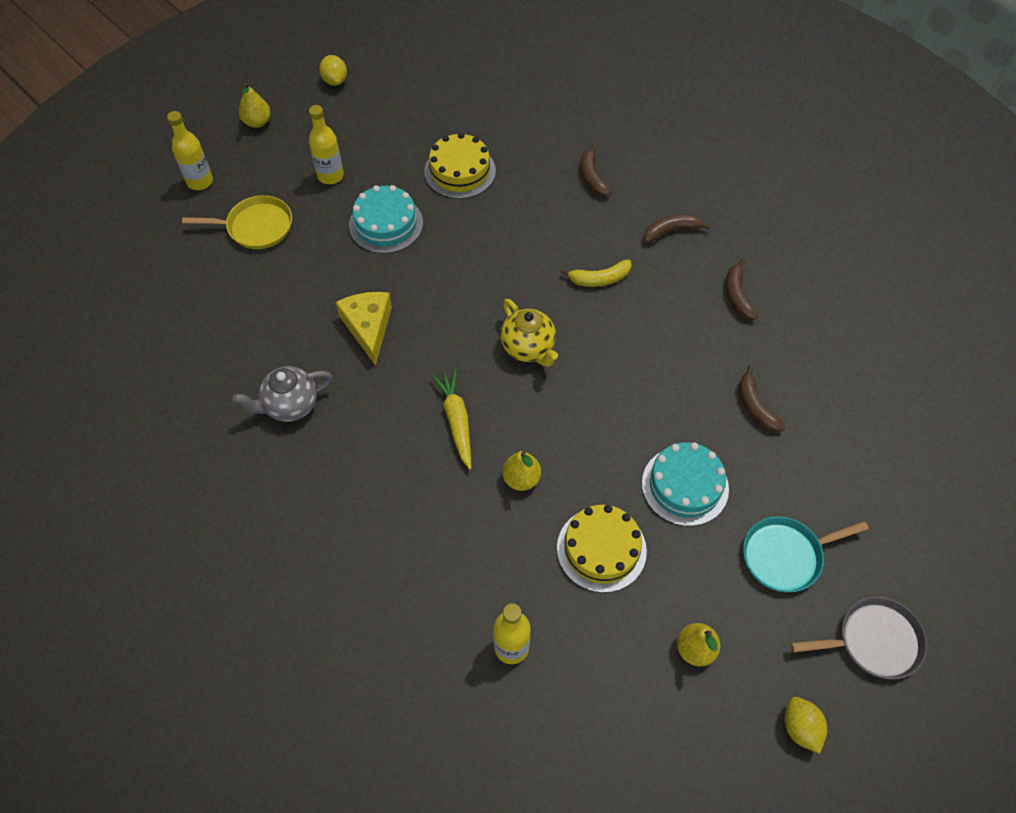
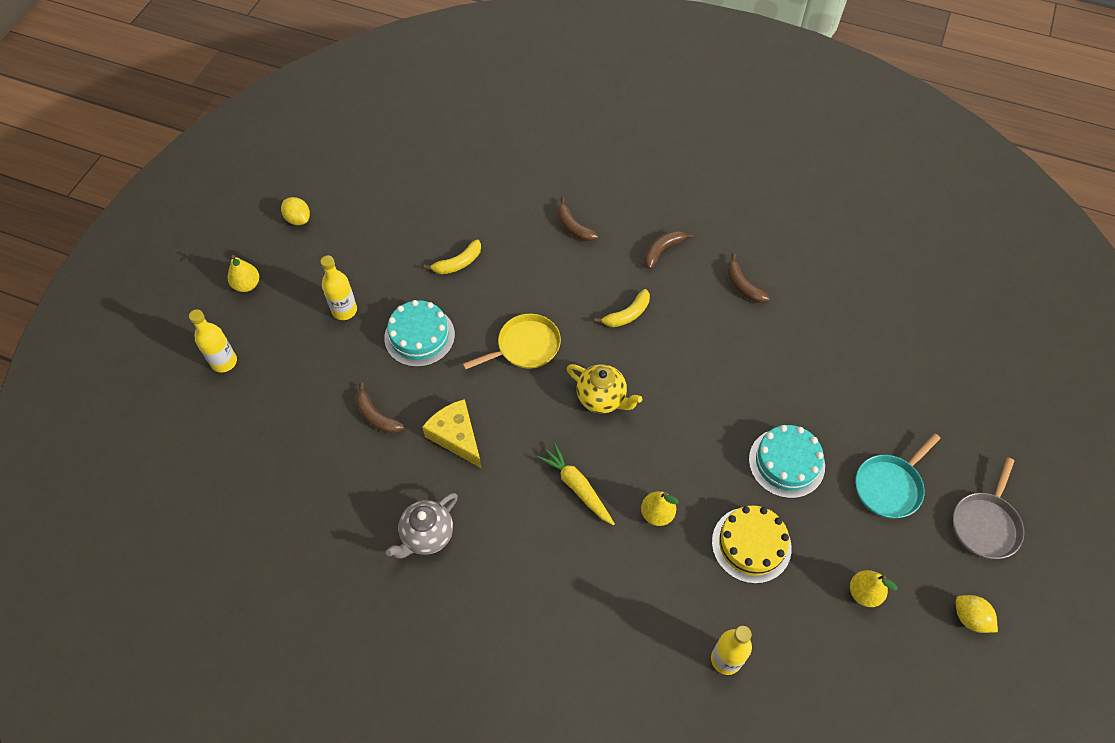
camera: 25 degrees left, 0 degrees up
yellow pan [182,195,292,249] -> yellow pan moved to [463,314,561,370]
yellow cake [424,133,496,199] -> yellow banana [424,239,481,274]
brown banana [739,365,785,432] -> brown banana moved to [355,383,404,434]
grey pan [791,597,927,679] -> grey pan turned 150 degrees clockwise [953,457,1024,559]

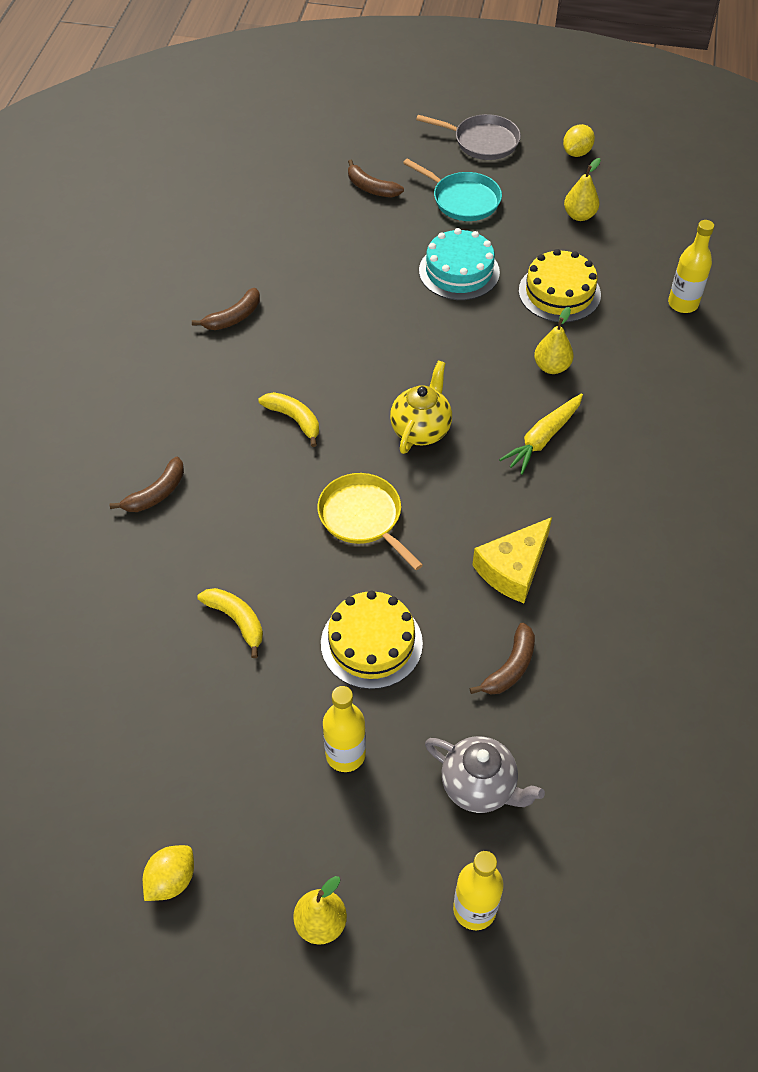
camera: 100 degrees left, 5 degrees down
turquoise cake [384,300,455,367] -> yellow cake [321,590,423,689]
grey teapot [386,493,458,559] -> grey teapot moved to [425,736,545,813]
brown banana [644,230,694,269] -> brown banana moved to [348,160,404,197]

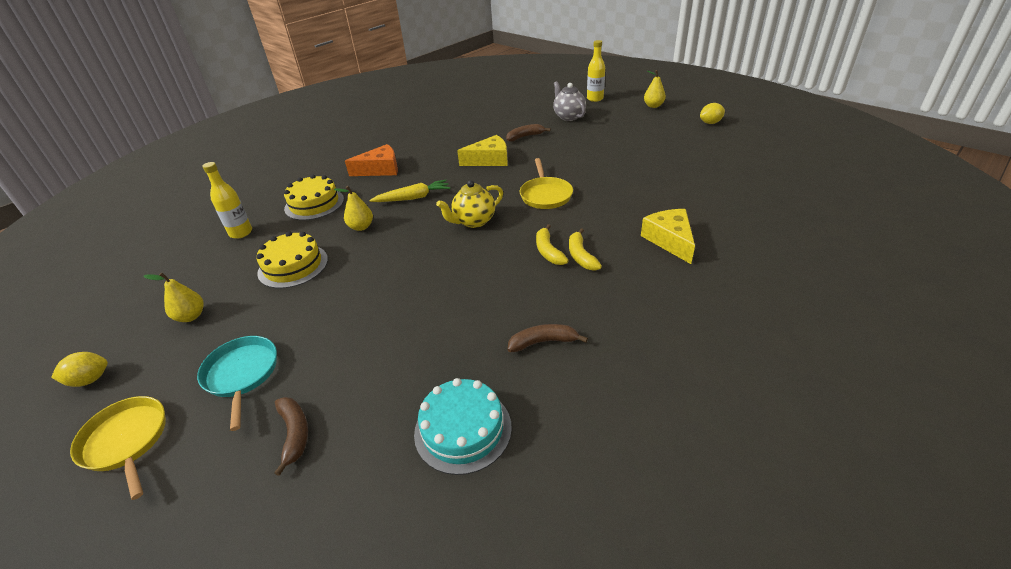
camera: 145 degrees left, 15 degrees down
brown banana [110,457,184,512] -> yellow cheese [641,209,695,264]
yellow banana [197,588,263,658] -> yellow banana moved to [569,228,602,271]
yellow cake [321,590,423,689] -> yellow cake moved to [284,174,344,220]
yellow bottle [323,686,366,772] -> none
grey pan [416,114,521,160] -> yellow pan [70,396,166,500]
turquoise cake [419,228,500,300] -> turquoise cake moved to [414,378,512,475]
none -> orange cheese [345,144,398,176]

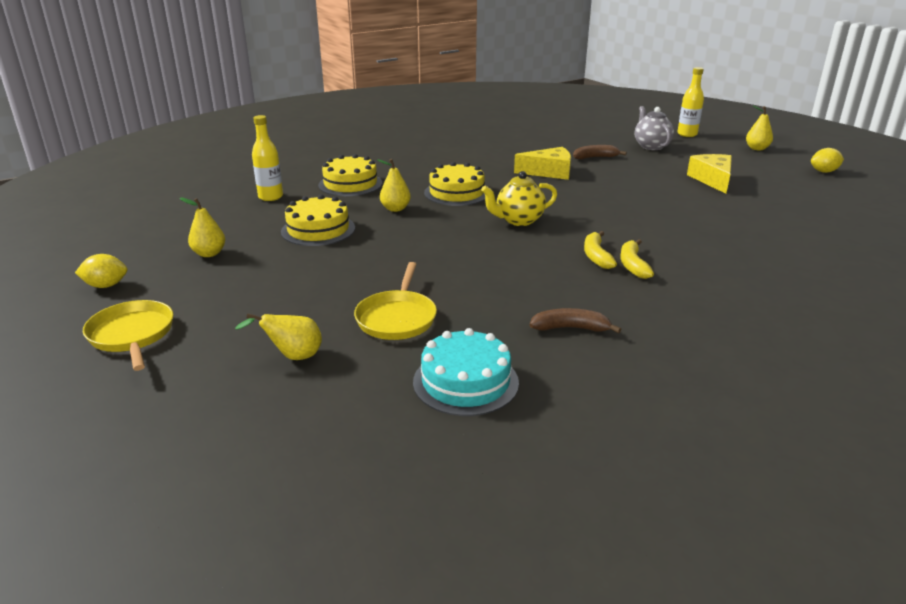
camera: 10 degrees right, 10 degrees down
turquoise pan [197,336,277,431] -> none
brown banana [274,397,308,476] -> yellow pear [235,313,322,360]
orange cheese [345,144,398,176] -> none
yellow carrot [369,180,450,202] -> yellow cake [424,162,485,206]
yellow pan [520,158,573,209] -> yellow pan moved to [354,262,437,340]
yellow cheese [641,209,695,264] -> yellow cheese moved to [687,154,732,194]

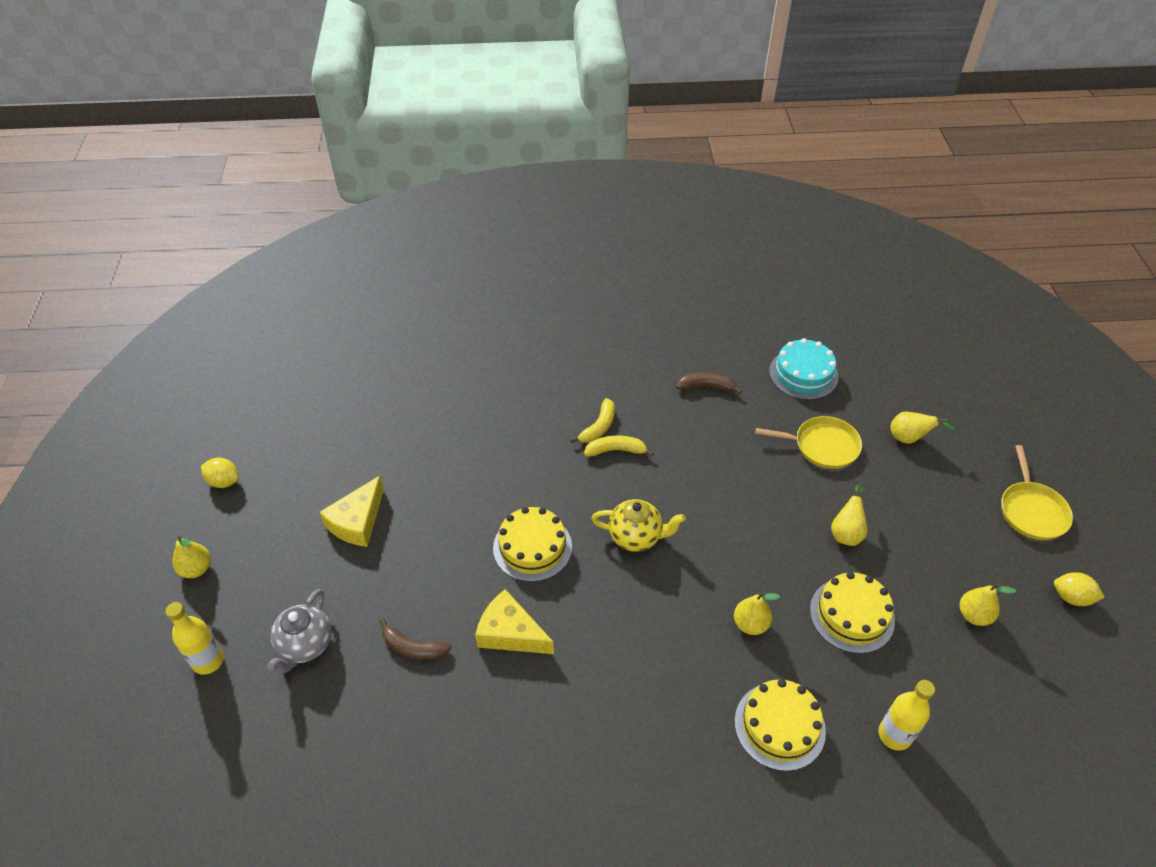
camera: 150 degrees left, 20 degrees up
yellow pan [354,262,437,340] -> yellow pan turned 60 degrees clockwise [755,416,862,469]
yellow cake [424,162,485,206] -> yellow cake moved to [493,507,572,582]
brown banana [530,308,622,334] -> brown banana turned 150 degrees clockwise [676,372,742,394]
yellow banana [584,231,617,269] -> yellow banana turned 120 degrees counterclockwise [584,436,654,457]
none -> yellow pear [831,485,868,546]

